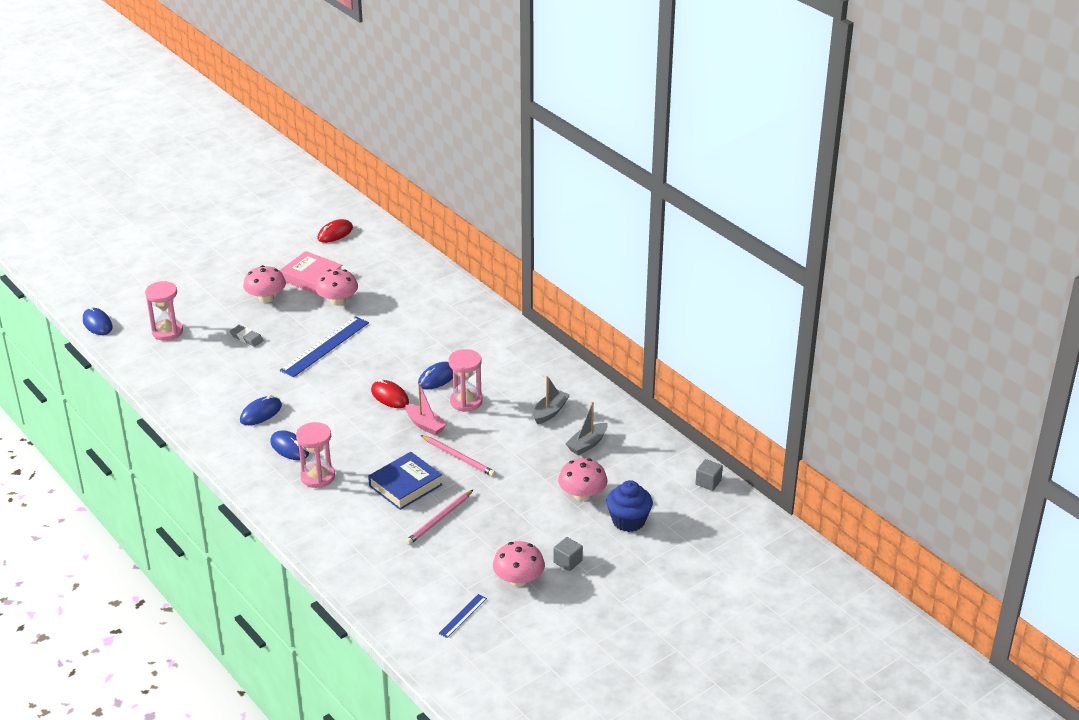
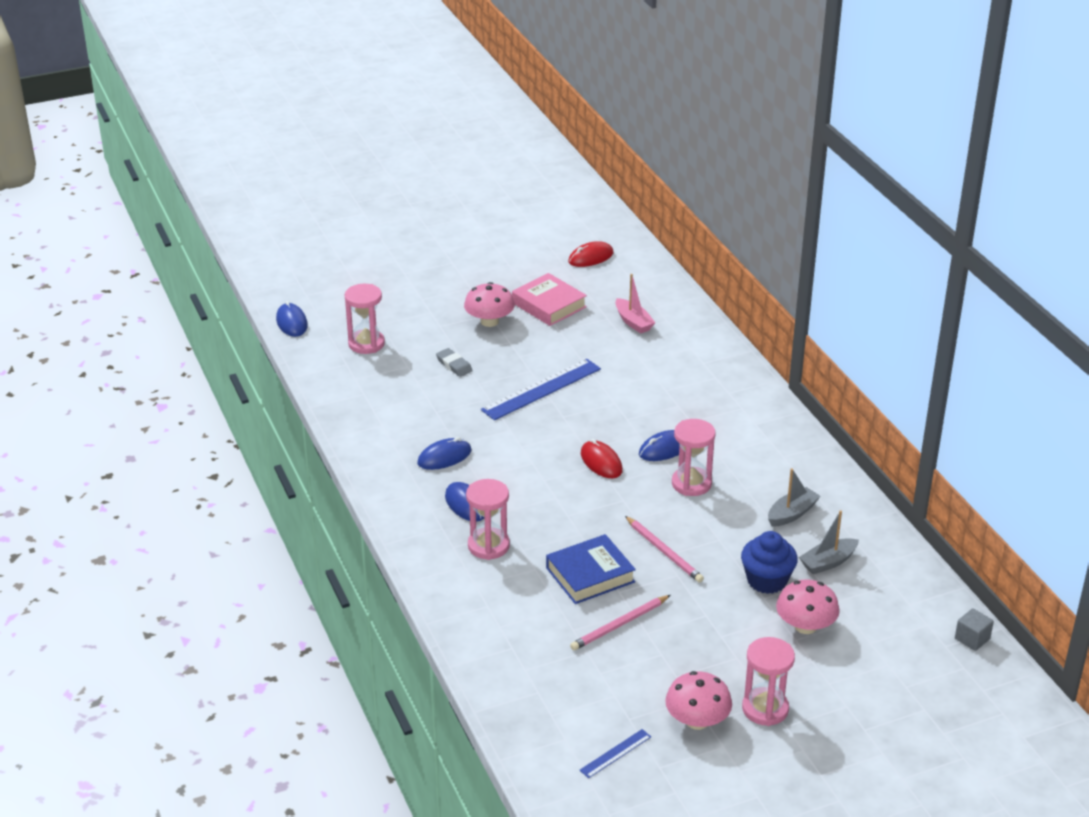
camera: 15 degrees right, 0 degrees up
pink mushroom [316,269,358,306] -> none
pink boat [405,383,447,435] -> pink boat moved to [615,274,655,334]
grey cube [554,537,583,571] -> pink hourglass [742,637,795,726]
blue cupcake [606,480,653,532] -> blue cupcake moved to [741,531,798,594]

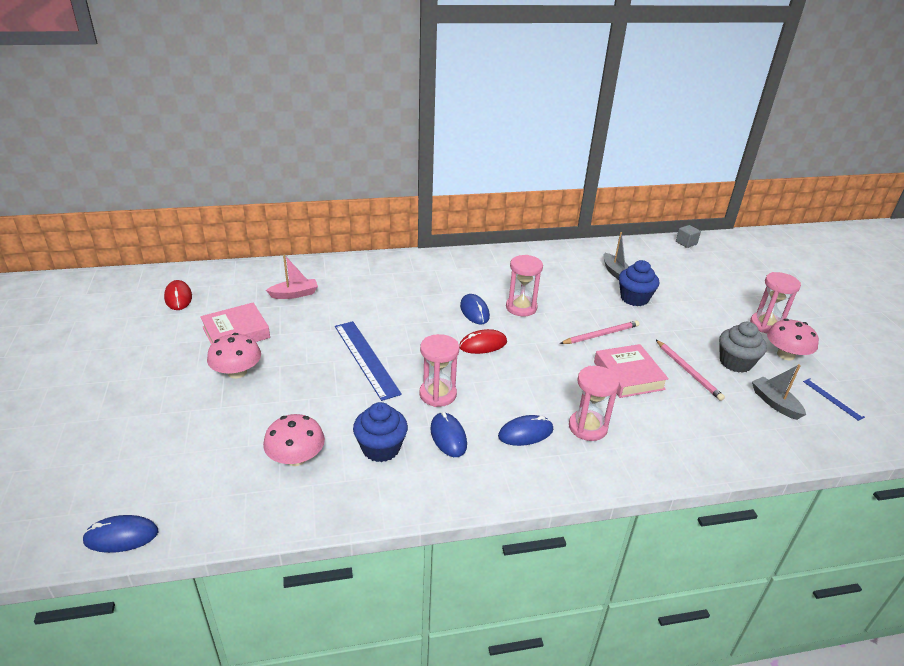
camera: 80 degrees left, 0 degrees up
pink hourglass [345,284,385,354] -> pink hourglass moved to [420,334,459,407]
grey eraser [436,348,473,377] -> none
blue book [546,534,636,604] -> pink book [594,344,669,398]
grey boat [768,468,820,527] -> grey boat moved to [752,364,806,420]
pink mushroom [776,580,840,634] -> pink mushroom moved to [263,414,325,466]
none -> blue cupcake [353,402,408,462]
none -> grey cupcake [719,322,767,373]

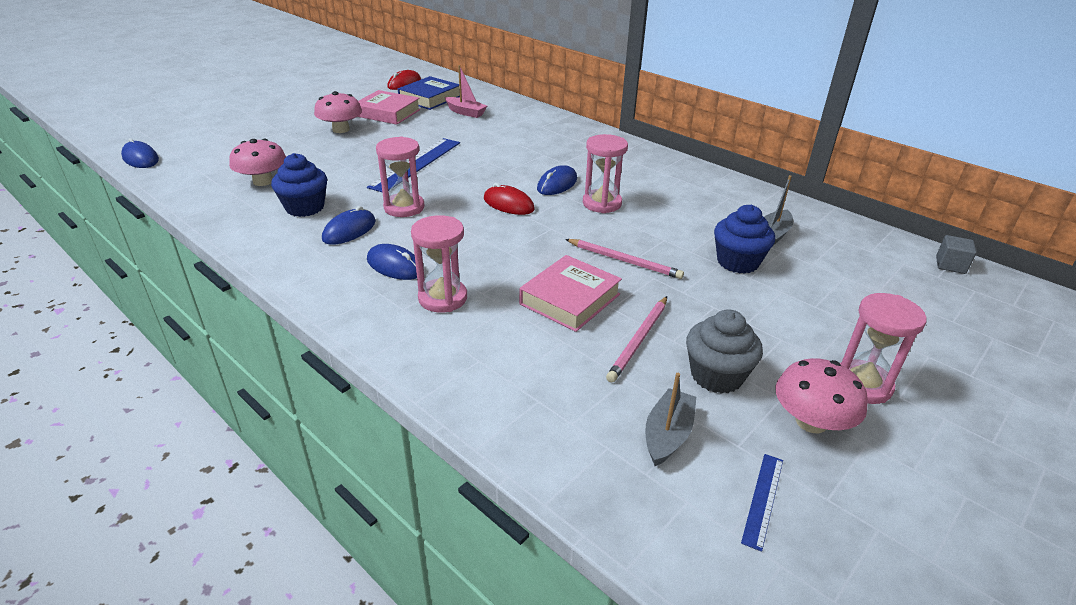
camera: 55 degrees right, 0 degrees up
none -> blue book [398,76,460,110]

